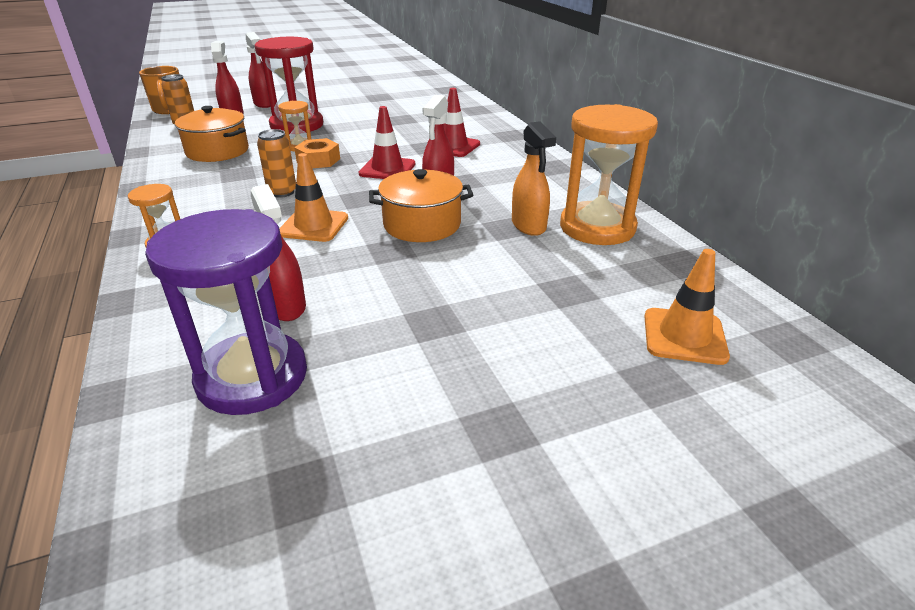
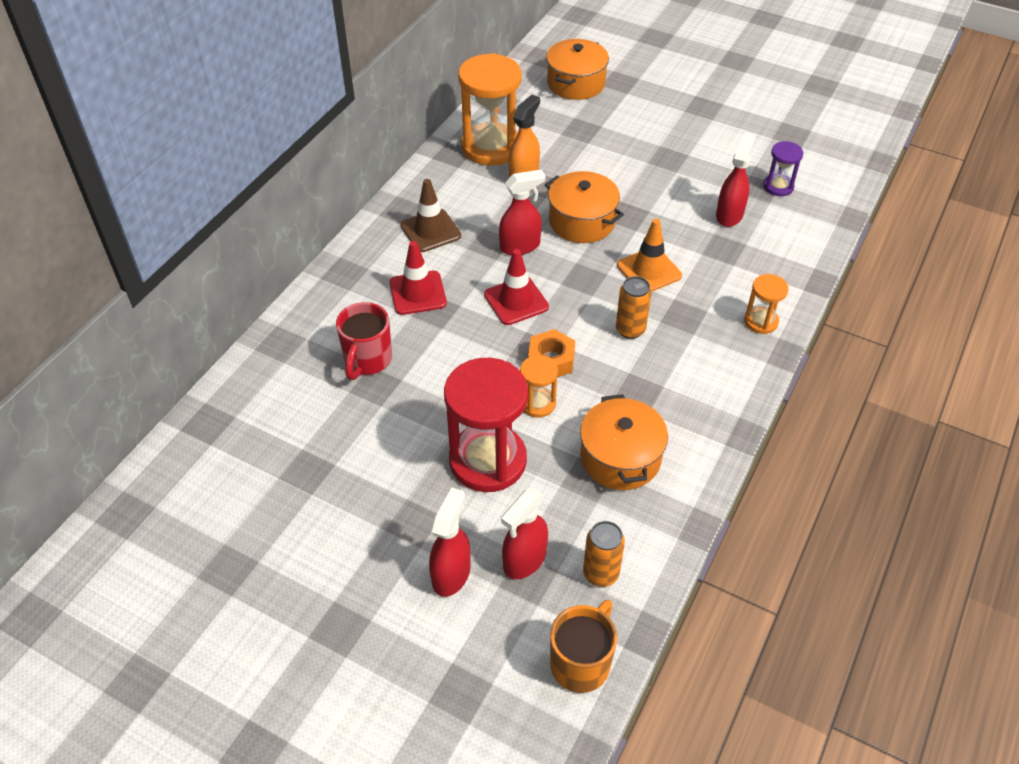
camera: 130 degrees left, 15 degrees up
purple hourglass [145,209,307,415] -> purple hourglass [763,141,803,196], size x0.49
orange traffic cone [644,249,730,365] -> orange pot [546,39,609,100]
none -> red mug [336,302,392,380]
none -> brown traffic cone [401,179,461,252]

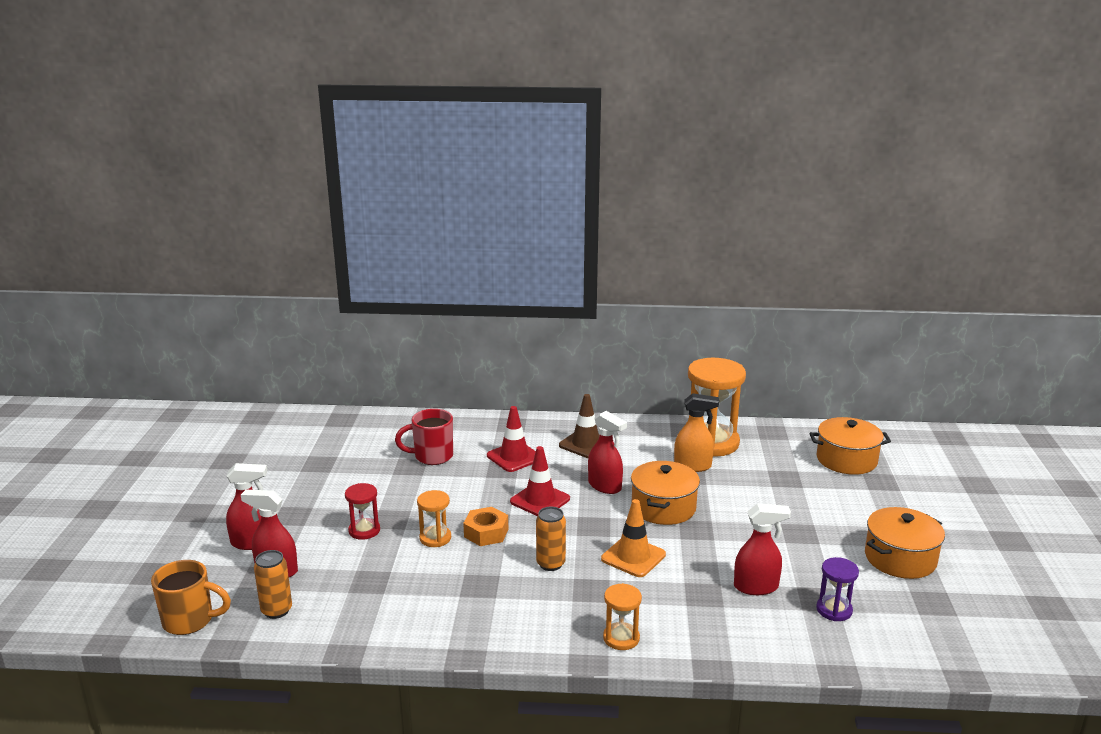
camera: 65 degrees right, 25 degrees down
red hourglass [444,358,528,492] -> red hourglass [345,483,380,540], size x0.49
orange pot [580,394,668,490] -> orange pot moved to [865,507,945,579]

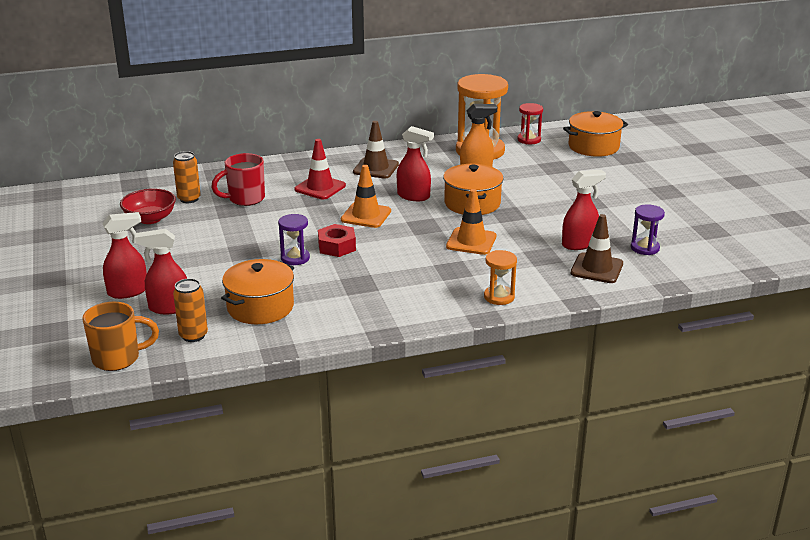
camera: 20 degrees left, 5 degrees up
red hourglass [345,483,380,540] -> red hourglass moved to [517,103,543,144]
orange hourglass [417,490,451,547] -> purple hourglass [278,214,310,265]
orange nut [463,507,508,546] -> red nut [318,224,356,257]
red traffic cone [510,446,570,516] -> orange traffic cone [341,165,391,228]
orange can [536,507,566,571] -> orange can moved to [173,151,201,203]
orange pot [865,507,945,579] -> orange pot moved to [221,259,294,324]
none -> red bowl [120,188,176,224]
none -> brown traffic cone [571,214,623,283]

